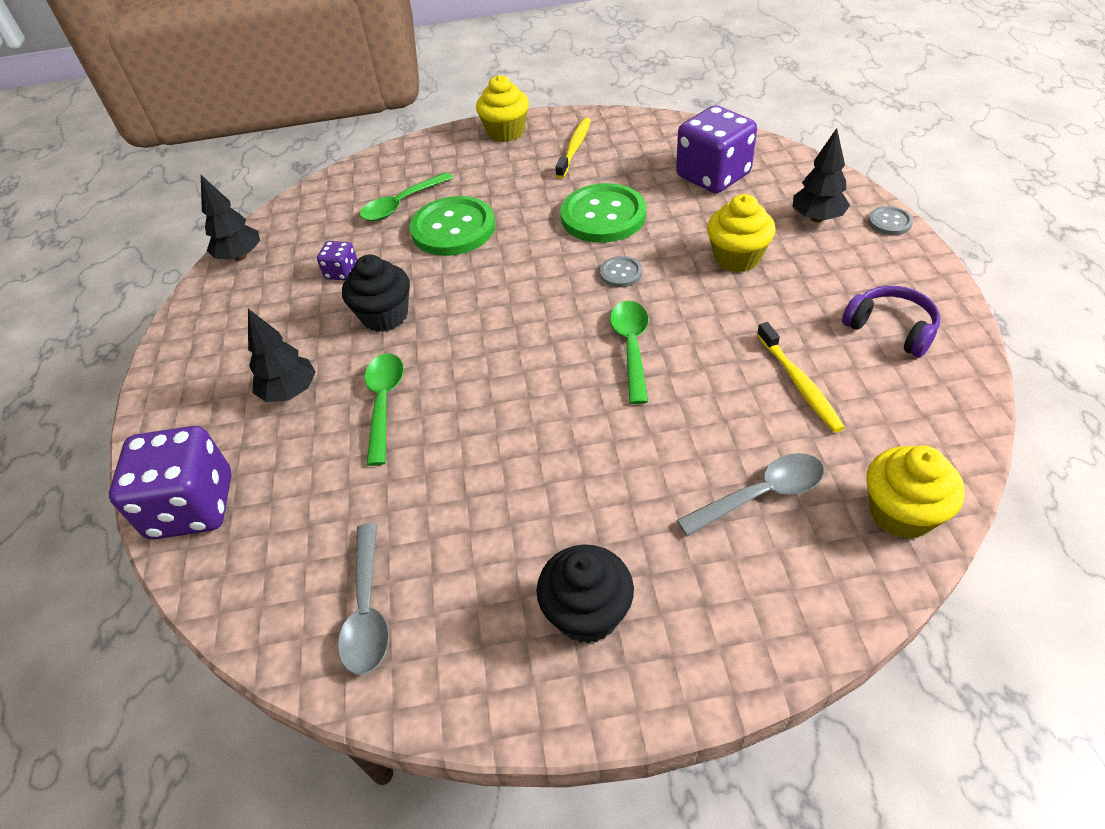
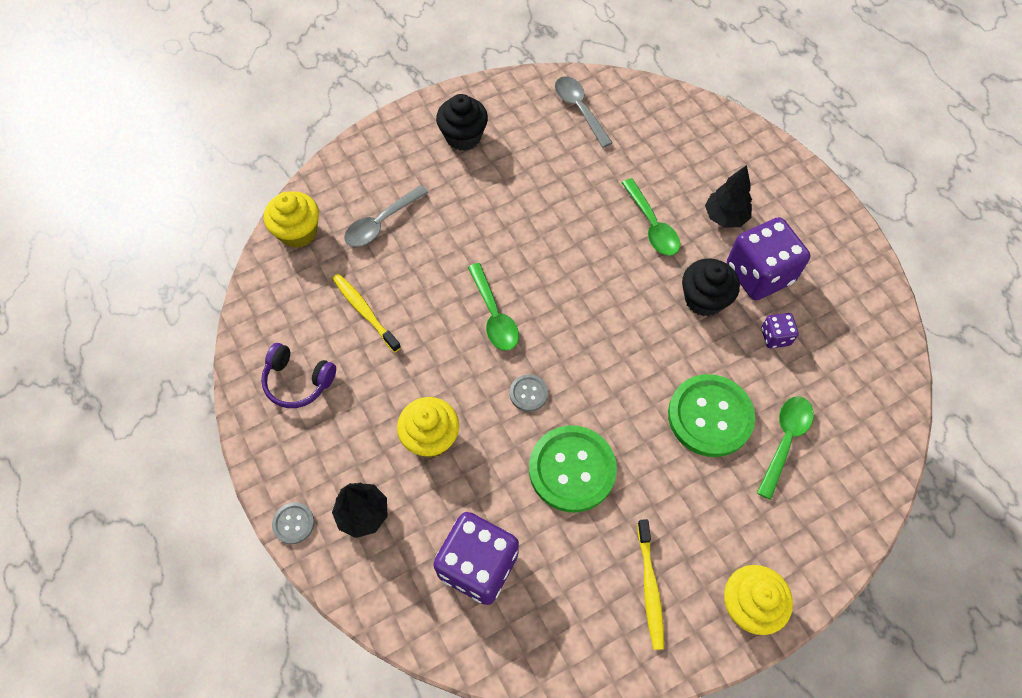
camera: 155 degrees right, 15 degrees up
purple dice [109,426,232,540] -> purple dice moved to [727,217,810,300]
black tree [201,175,260,261] -> none

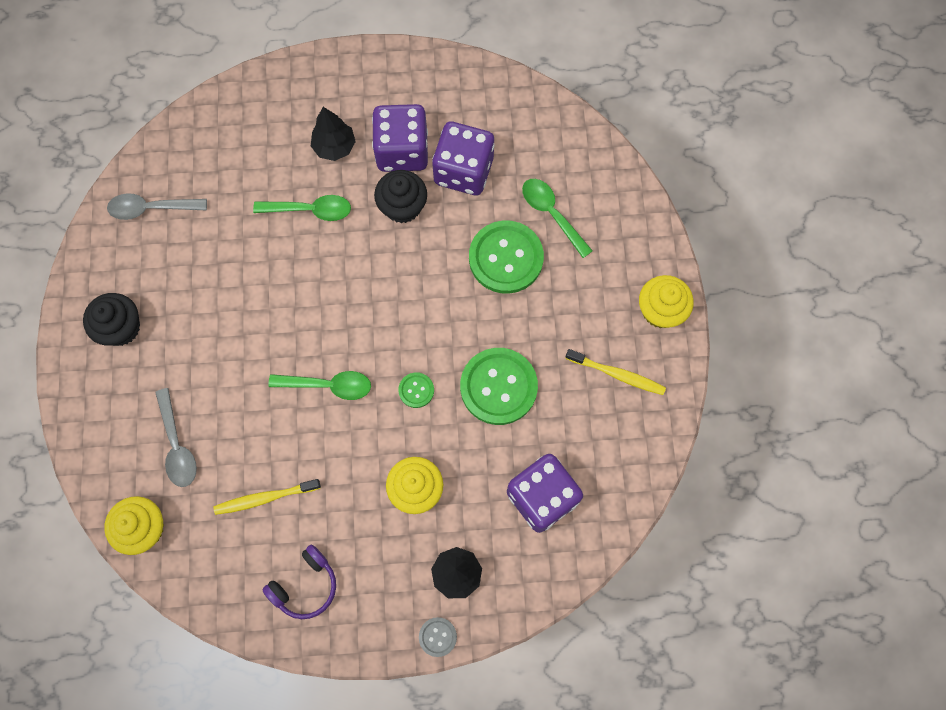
camera: 65 degrees left, 10 degrees up
grey button [510,375,548,412] -> green button [398,372,434,408]
purple dice [761,313,798,348] -> purple dice [432,122,495,195], size x2.13

